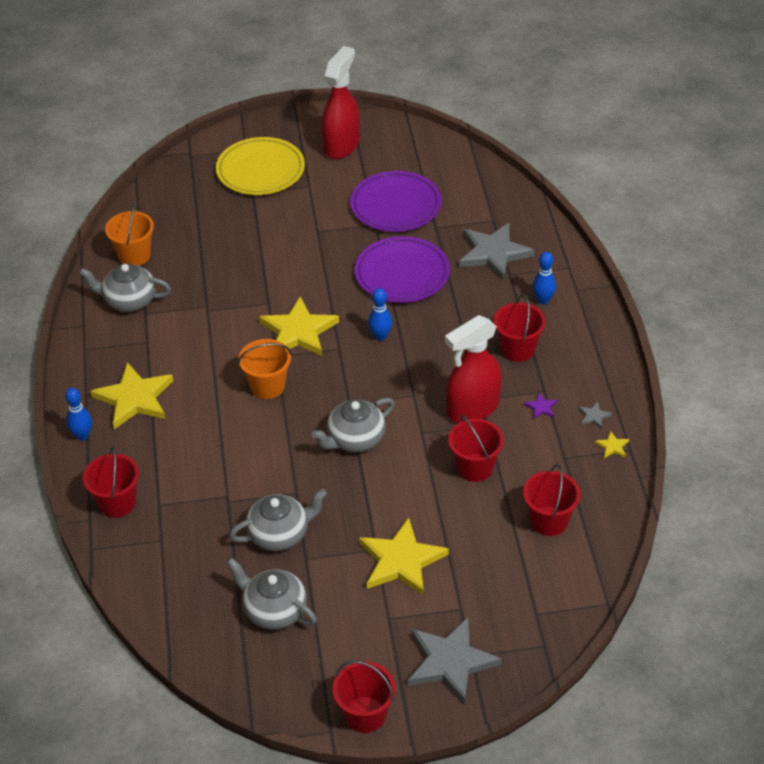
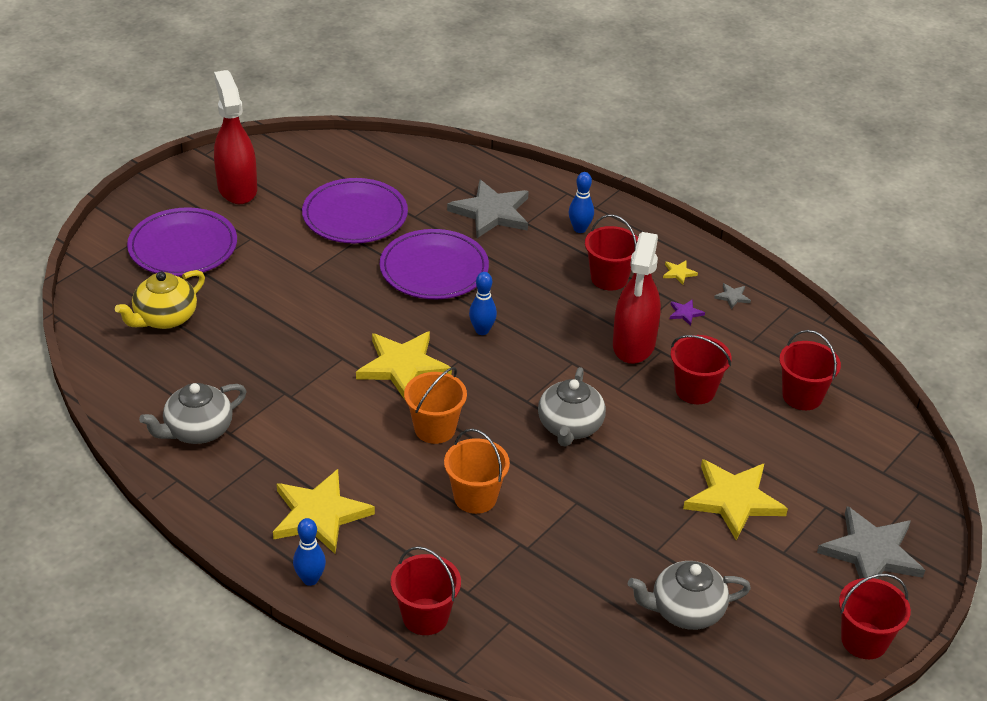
camera: 45 degrees left, 5 degrees down
orange bucket [105,202,154,266] -> orange bucket moved to [444,429,510,514]
yellow plate [216,137,305,195] -> purple plate [127,207,237,276]
grey teapot [229,489,327,551] -> none
yellow star [595,431,629,458] -> yellow star moved to [663,260,698,285]
none -> yellow teapot [115,270,205,329]

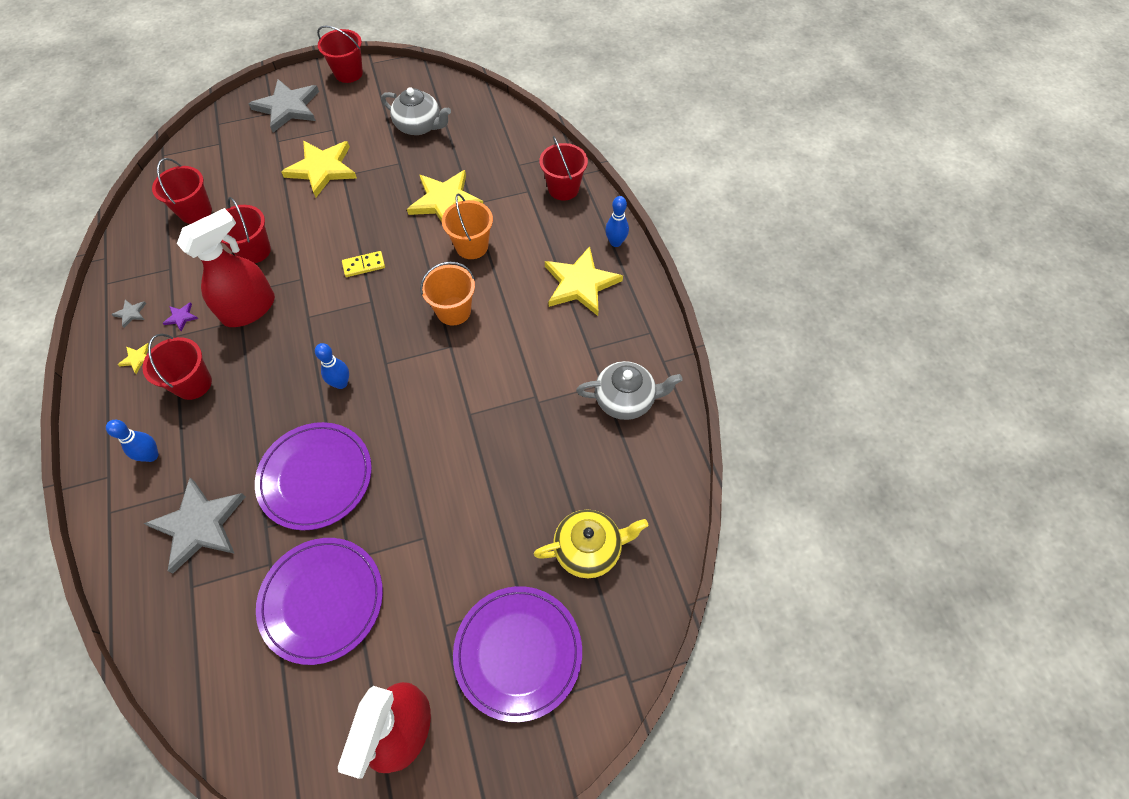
camera: 145 degrees left, 20 degrees up
yellow star [356,331,452,400] -> yellow star moved to [407,170,483,222]
grey teapot [538,367,606,447] -> yellow domino [342,251,385,277]

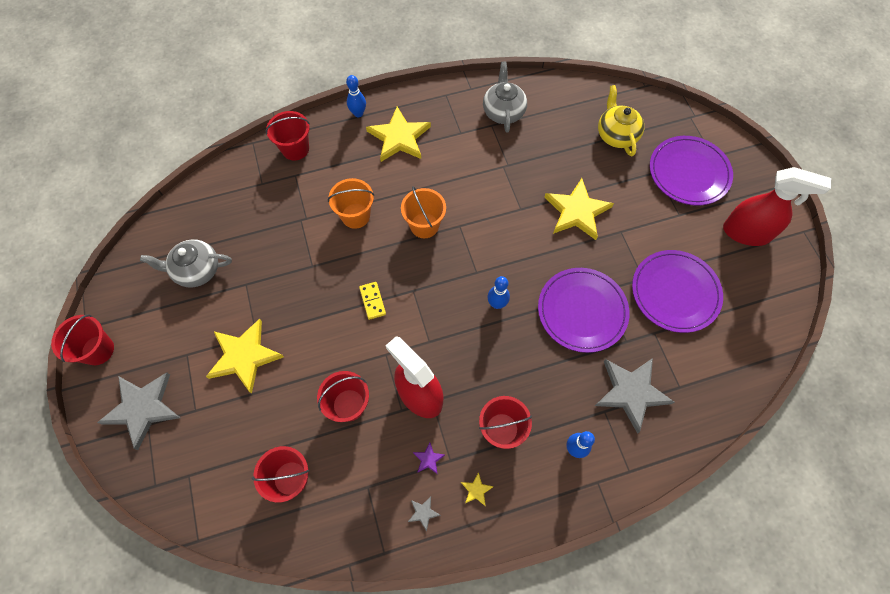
camera: 90 degrees left, 5 degrees up
grey teapot [381,87,451,135] -> grey teapot turned 120 degrees counterclockwise [140,239,232,288]
yellow star [407,170,483,222] -> yellow star moved to [545,178,614,240]

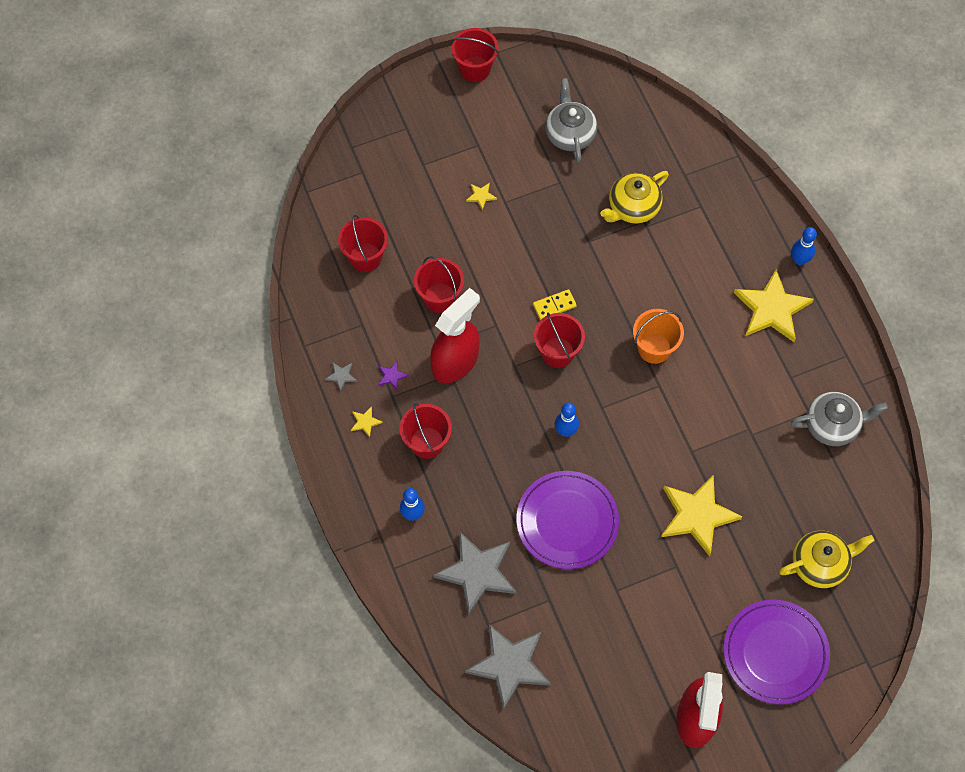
camera: 85 degrees right, 0 degrees up
grey star [97,372,180,450] -> grey star moved to [465,624,551,710]
yellow star [206,319,284,394] -> yellow star [466,183,497,210], size x0.40
red bucket [266,111,310,160] -> red bucket moved to [534,313,585,368]
orange bucket [328,178,374,229] -> none
purple plate [632,250,723,333] -> none
none -> yellow teapot [600,171,669,224]

